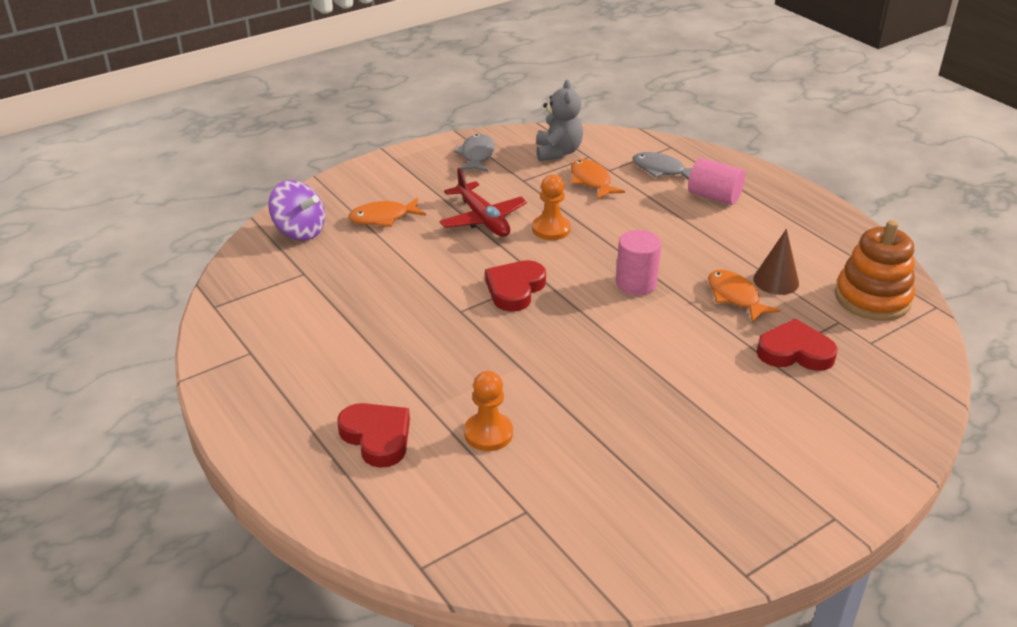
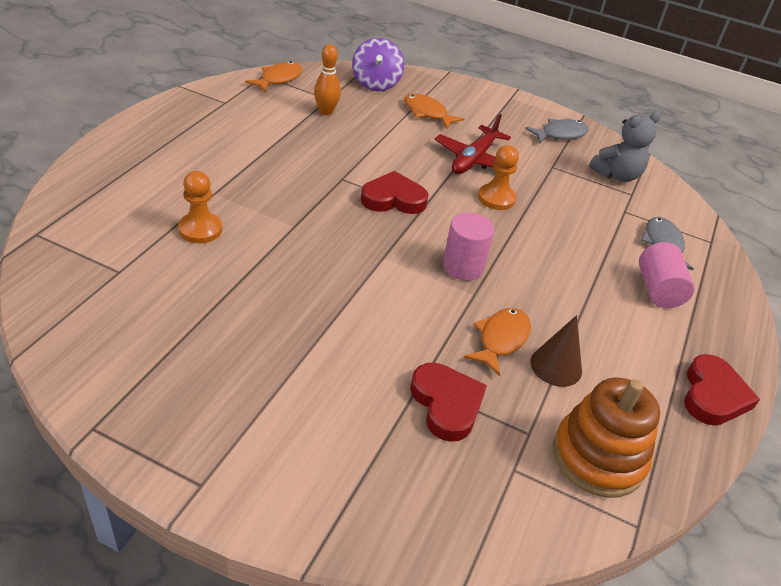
camera: 55 degrees right, 5 degrees up
red heart [337,403,410,468] -> red heart moved to [684,354,760,425]
orange fish [571,159,625,199] -> orange fish moved to [245,61,303,93]
none -> orange bowling pin [314,44,341,115]

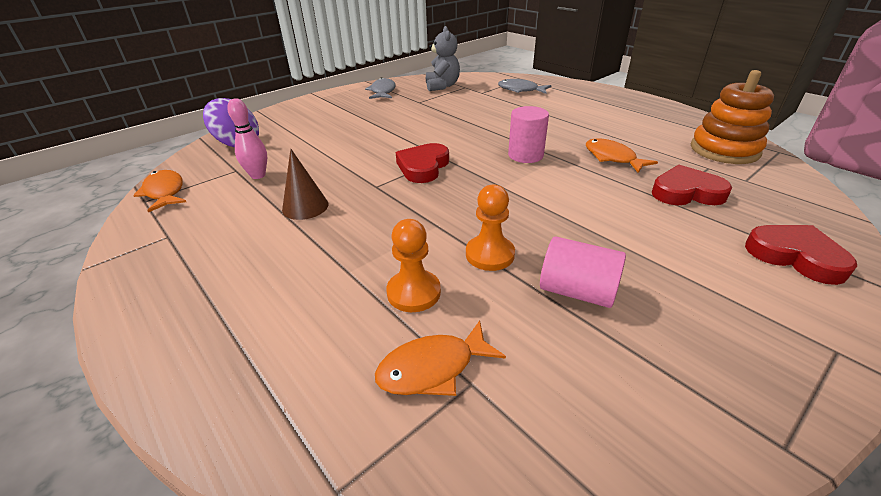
camera: 60 degrees left, 5 degrees down
orange bowling pin [314,44,341,115] -> pink bowling pin [227,98,267,179]
orange fish [404,94,464,129] -> orange fish moved to [375,320,506,396]
red plane [435,114,511,174] -> none
orange pawn [478,145,519,210] -> orange pawn moved to [466,184,515,271]
brown cone [531,315,582,387] -> brown cone moved to [282,149,328,220]
pink cylinder [639,242,695,308] -> pink cylinder moved to [540,236,626,308]
red heart [684,354,760,425] -> red heart moved to [745,225,857,285]

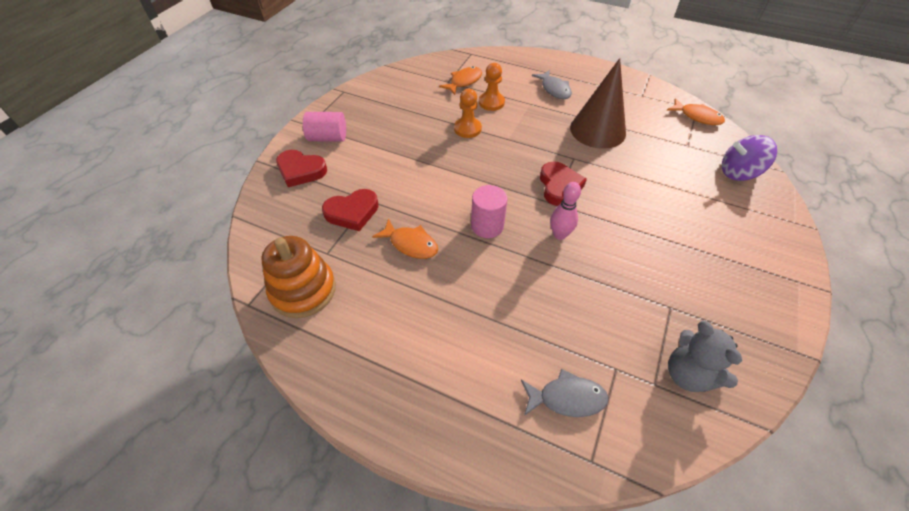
camera: 155 degrees right, 15 degrees up
pink bowling pin [227,98,267,179] -> pink bowling pin moved to [550,182,581,240]
brown cone [282,149,328,220] -> brown cone [570,58,626,149], size x1.82
grey fish [365,77,396,99] -> grey fish moved to [532,70,572,99]
pink cylinder [540,236,626,308] -> pink cylinder moved to [303,112,346,142]

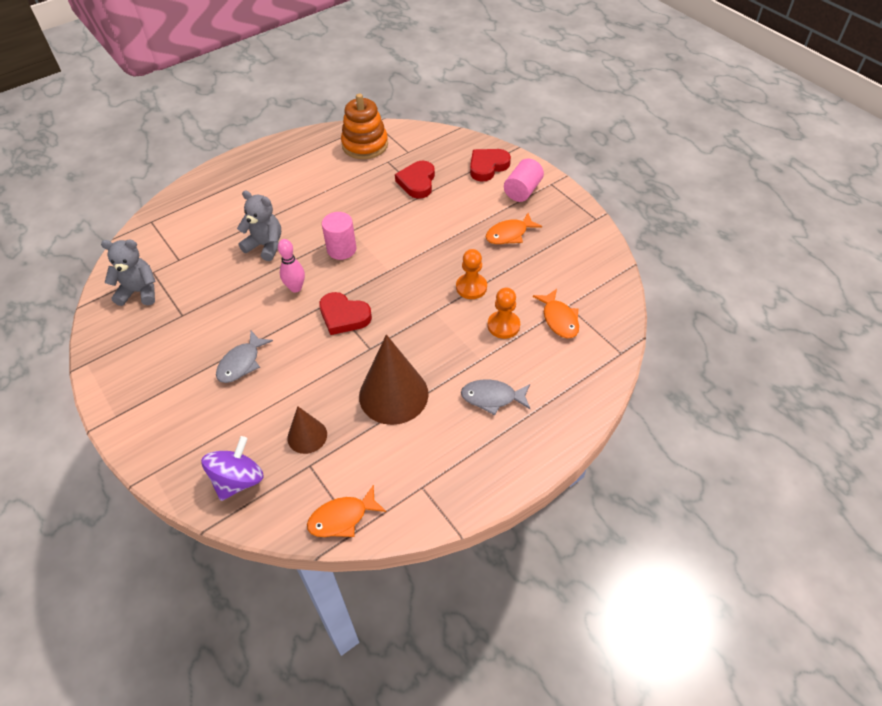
camera: 120 degrees right, 0 degrees up
orange fish [372,218,438,259] -> orange fish moved to [486,213,542,244]
grey fish [521,369,608,417] -> grey fish moved to [216,331,273,383]
none -> grey teddy bear [237,190,281,261]
none -> brown cone [288,406,327,454]

